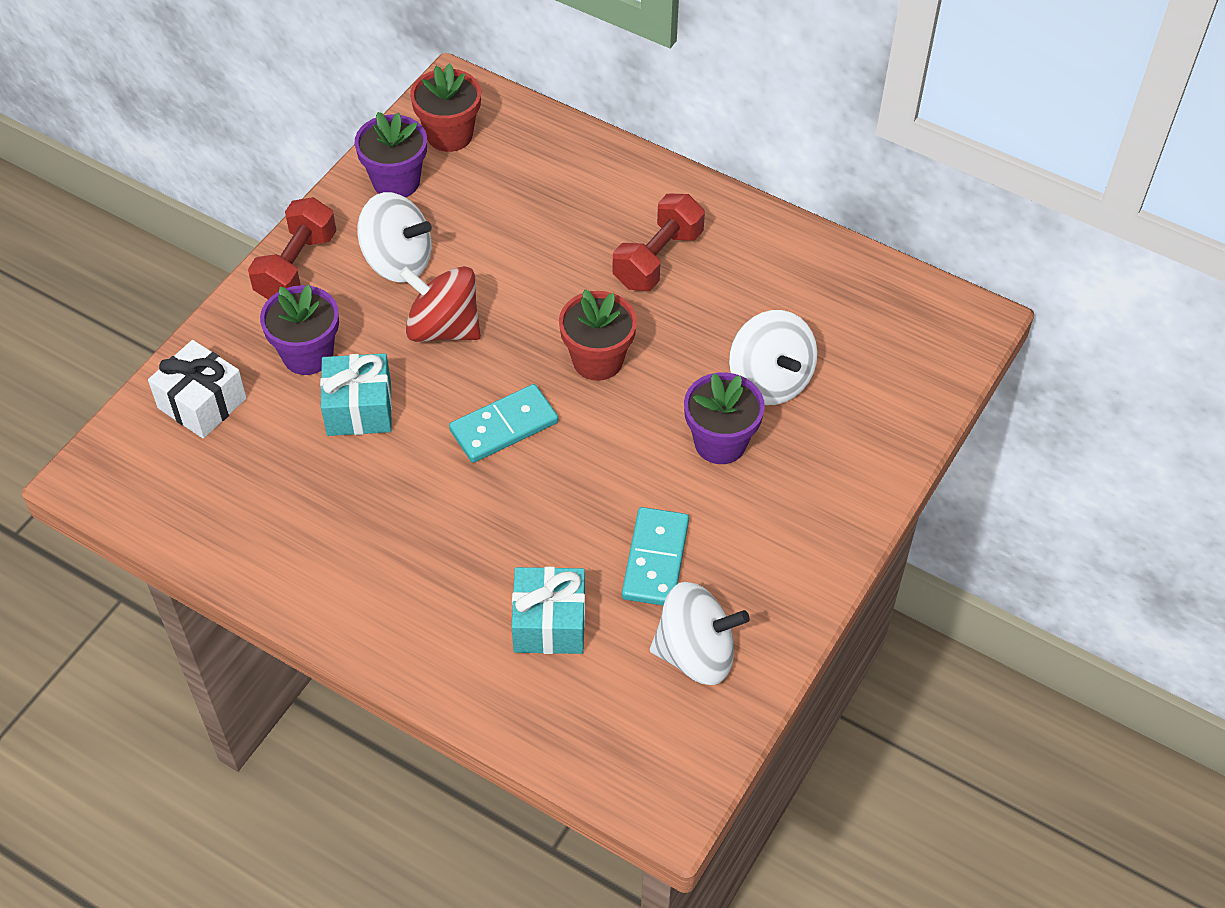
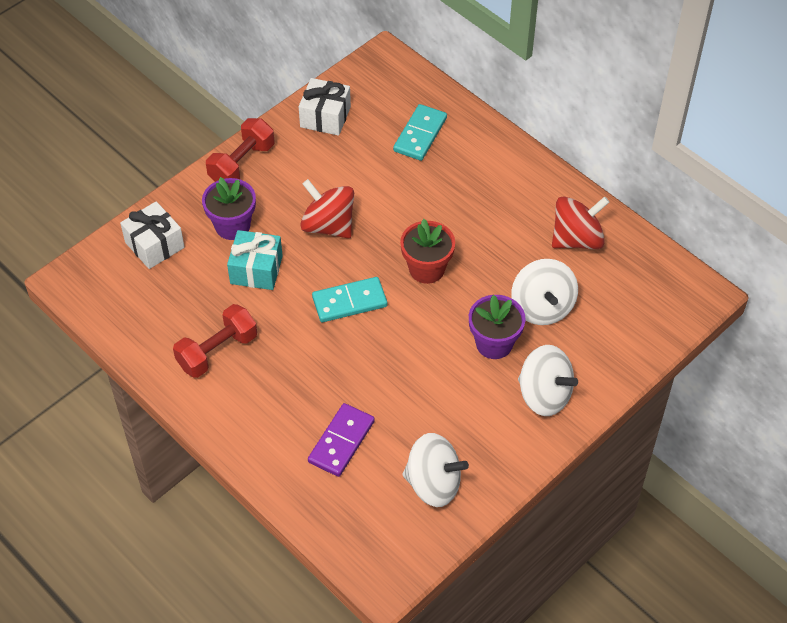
camera: 15 degrees right, 0 degrees up
purple flower pot [355,112,427,197] -> white gift [299,78,351,136]
white spinning top [357,192,432,283] -> white spinning top moved to [518,345,578,416]
red flower pot [410,63,481,152] -> none
turquoise gift [511,567,585,654] -> purple domino [308,403,375,477]
red dumbbell [613,194,705,291] -> red dumbbell moved to [173,304,257,378]
turquoise domino [622,507,689,606] -> turquoise domino moved to [393,104,447,161]
none -> red spinning top [552,196,609,249]

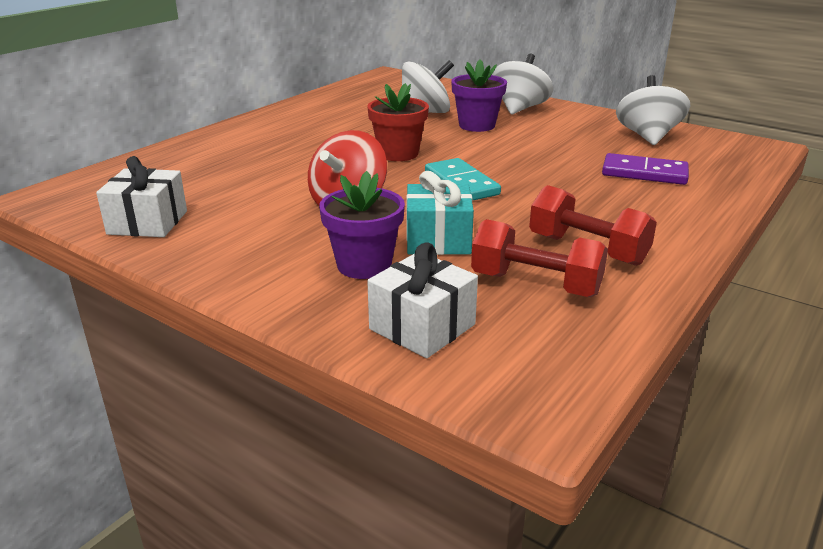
camera: 100 degrees left, 25 degrees down
red dumbbell [206,118,274,182] -> red dumbbell moved to [471,219,608,297]
turquoise domino [393,104,447,161] -> none
red spinning top [552,196,609,249] -> none

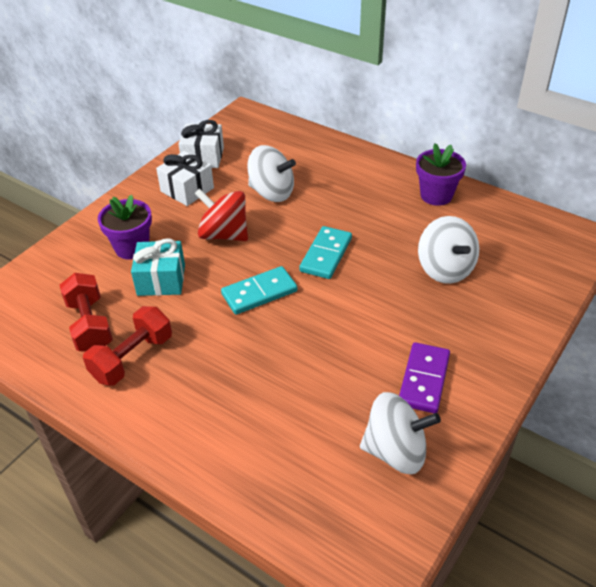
camera: 90 degrees right, 15 degrees up
red flower pot [367,83,429,161] -> turquoise domino [299,226,352,279]
white gift [367,242,478,358] -> white gift moved to [156,151,214,206]
purple flower pot [451,59,507,132] -> purple flower pot moved to [416,143,466,206]
red dumbbell [471,219,608,297] -> red dumbbell turned 45 degrees counterclockwise [60,273,113,352]
white spinning top [492,54,553,114] -> white spinning top moved to [247,145,296,202]
purple domino [602,153,689,185] -> purple domino moved to [399,342,450,413]

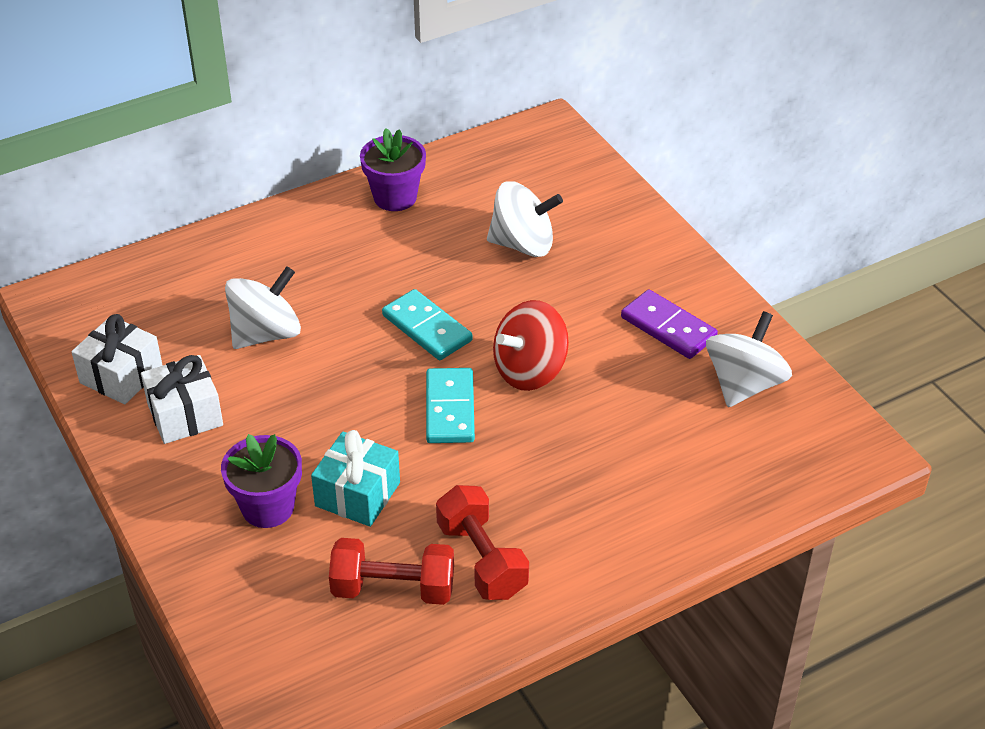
camera: 65 degrees left, 0 degrees up
red spinning top [194,188,248,241] -> red spinning top moved to [493,300,569,391]

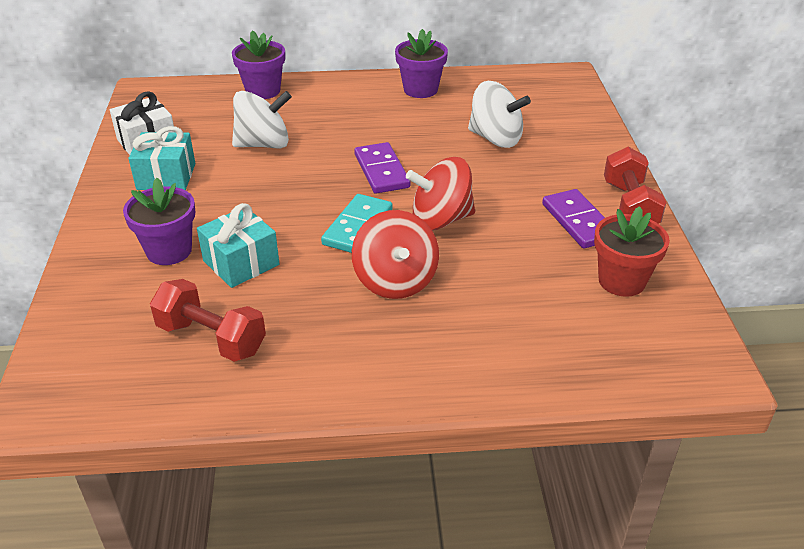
camera: 25 degrees right, 5 degrees down
white gift [141,355,223,444] -> turquoise gift [129,126,195,190]
turquoise domino [382,289,472,360] -> purple domino [354,142,410,194]
red dumbbell [436,485,529,600] -> red dumbbell moved to [604,147,666,224]
white spinning top [706,311,792,407] -> red flower pot [594,206,670,297]
none -> purple flower pot [232,30,285,99]
none -> red spinning top [352,210,439,299]

